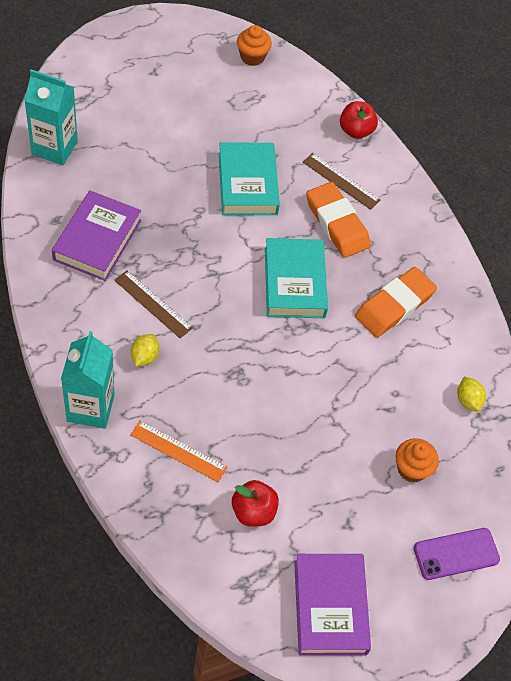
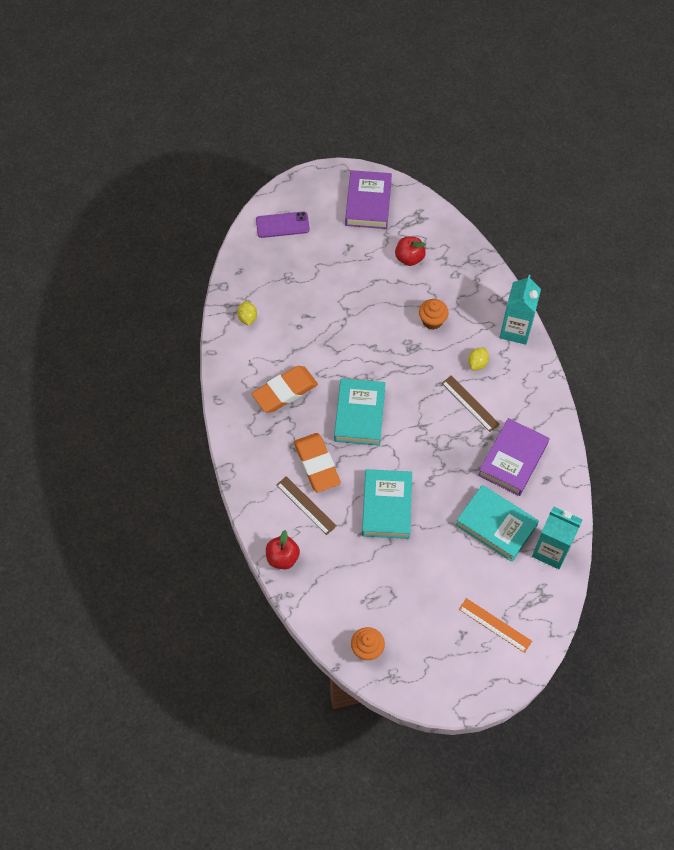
camera: 165 degrees left, 5 degrees up
orange ruler [130,420,228,482] -> orange ruler moved to [459,598,532,653]
orange cupcake [396,438,439,483] -> orange cupcake moved to [419,299,449,330]
none -> turquoise book [456,485,539,562]

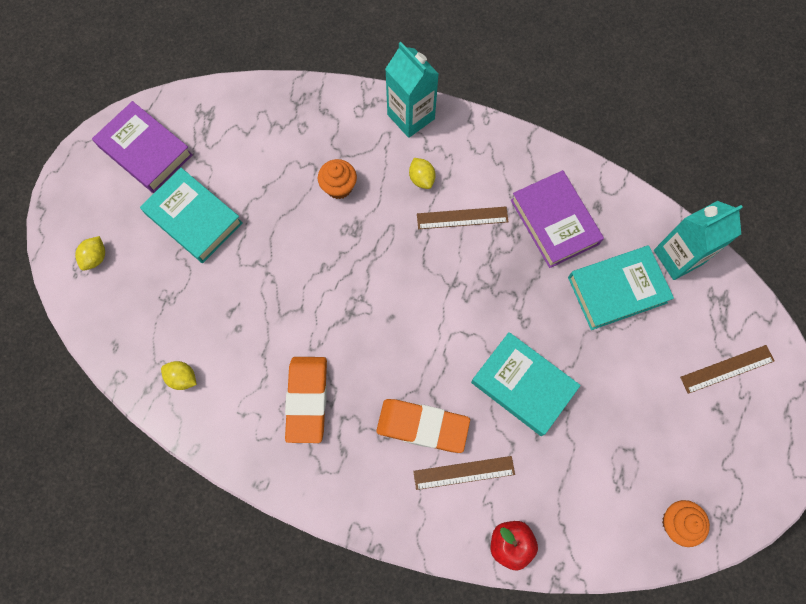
camera: 55 degrees left, 10 degrees up
purple phone [256,211,310,238] -> yellow lemon [75,236,105,270]
turquoise book [334,378,386,446] -> turquoise book moved to [140,168,243,263]
red apple [395,236,426,266] -> none
orange ruler [459,598,532,653] -> brown ruler [680,345,775,394]

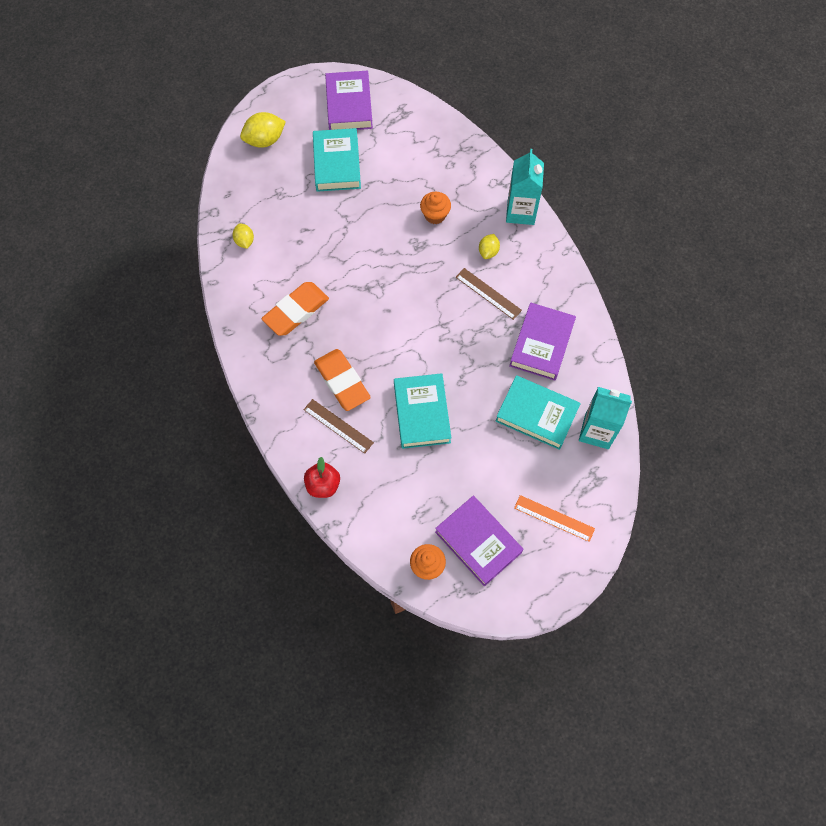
camera: 45 degrees right, 5 degrees down
yellow lemon [75,236,105,270] -> yellow lemon [240,112,286,148], size x1.67
brown ruler [680,345,775,394] -> orange ruler [514,495,595,542]
none -> purple book [435,496,524,586]

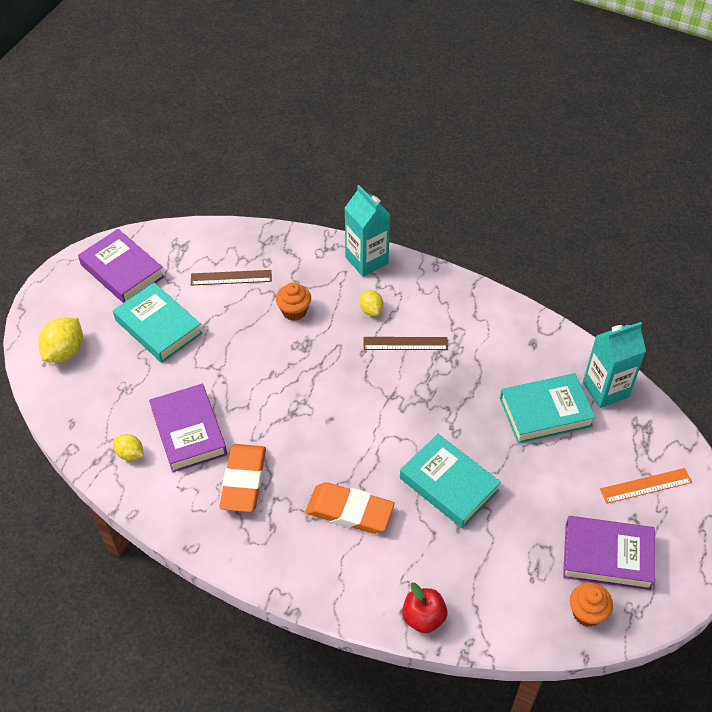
camera: 40 degrees left, 15 degrees down
brown ruler [304,399,374,454] -> brown ruler moved to [191,270,272,285]
purple book [509,302,576,381] -> purple book moved to [149,384,227,473]

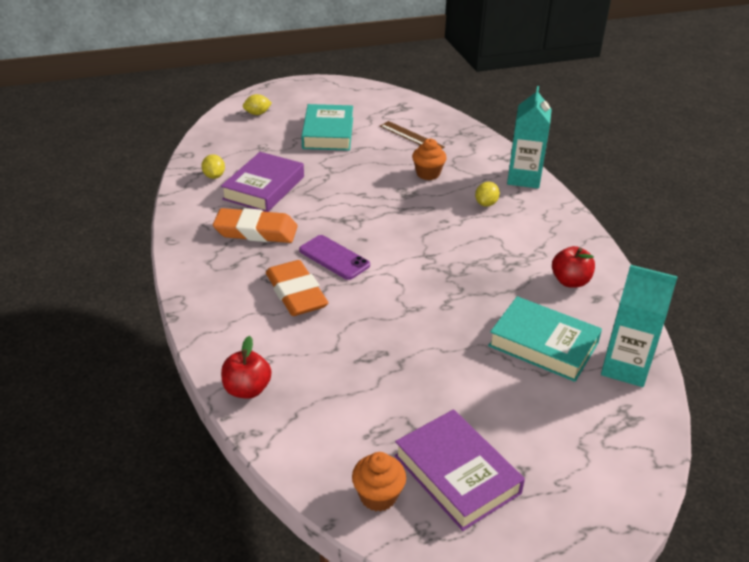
camera: 45 degrees right, 15 degrees down
yellow lemon [38,317,83,363] -> yellow lemon [243,94,272,115], size x0.60
purple book [78,229,165,303] -> none
orange eraser [219,444,266,512] -> orange eraser turned 45 degrees clockwise [213,208,298,243]
brown ruler [363,337,448,350] -> none
turquoise book [400,434,501,528] -> none
orange ruler [600,468,692,504] -> none
none -> purple phone [299,235,370,280]
none -> red apple [552,246,595,288]

